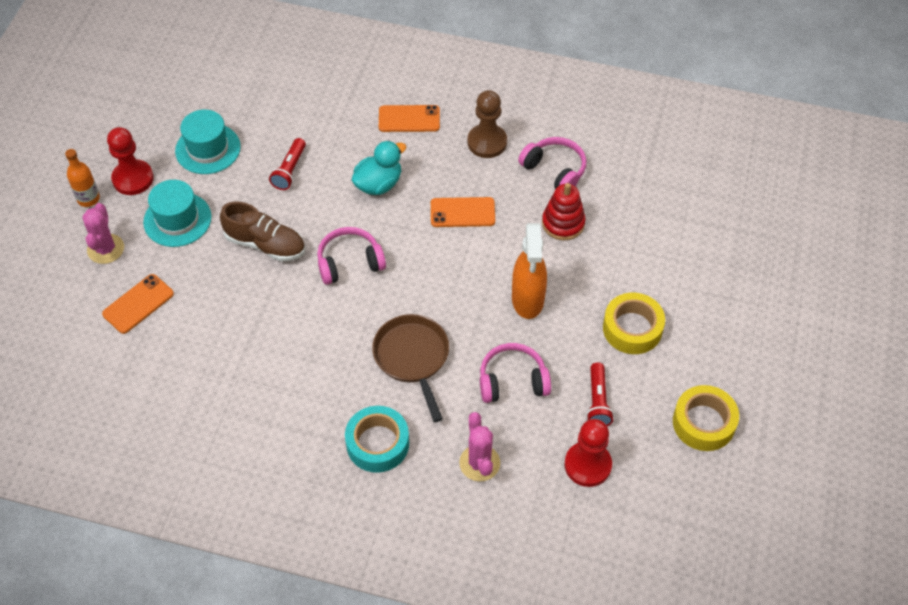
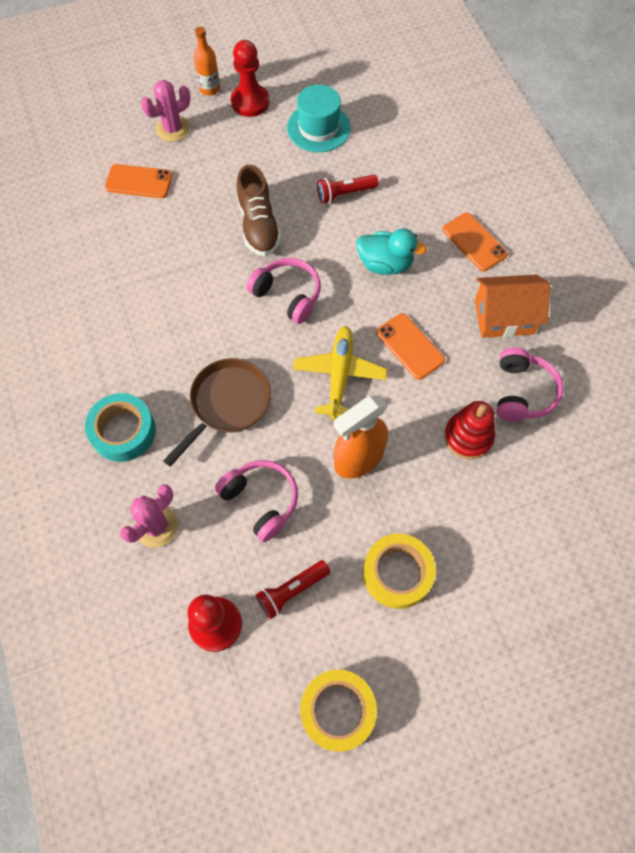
camera: 55 degrees right, 10 degrees up
turquoise hat [143,180,212,247] -> none
brown pawn [467,90,507,158] -> orange house [475,275,550,338]
none -> yellow plane [293,326,387,420]

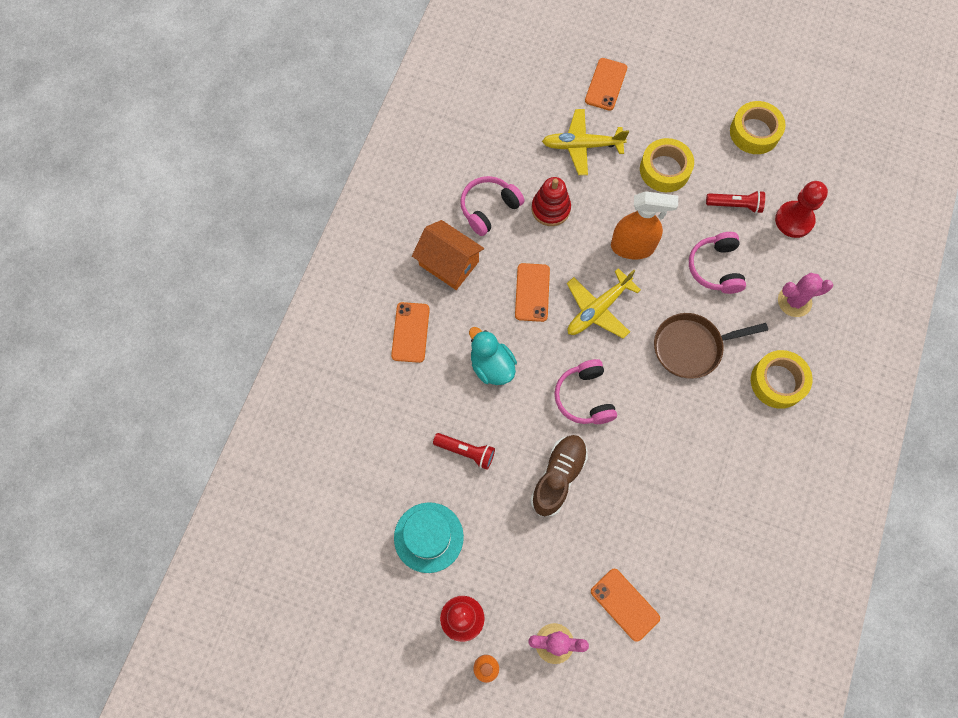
camera: 140 degrees left, 5 degrees up
turquoise tape [85,393,156,462] -> yellow tape [751,350,813,409]
none -> yellow plane [542,109,629,175]
none -> orange phone [585,58,627,111]

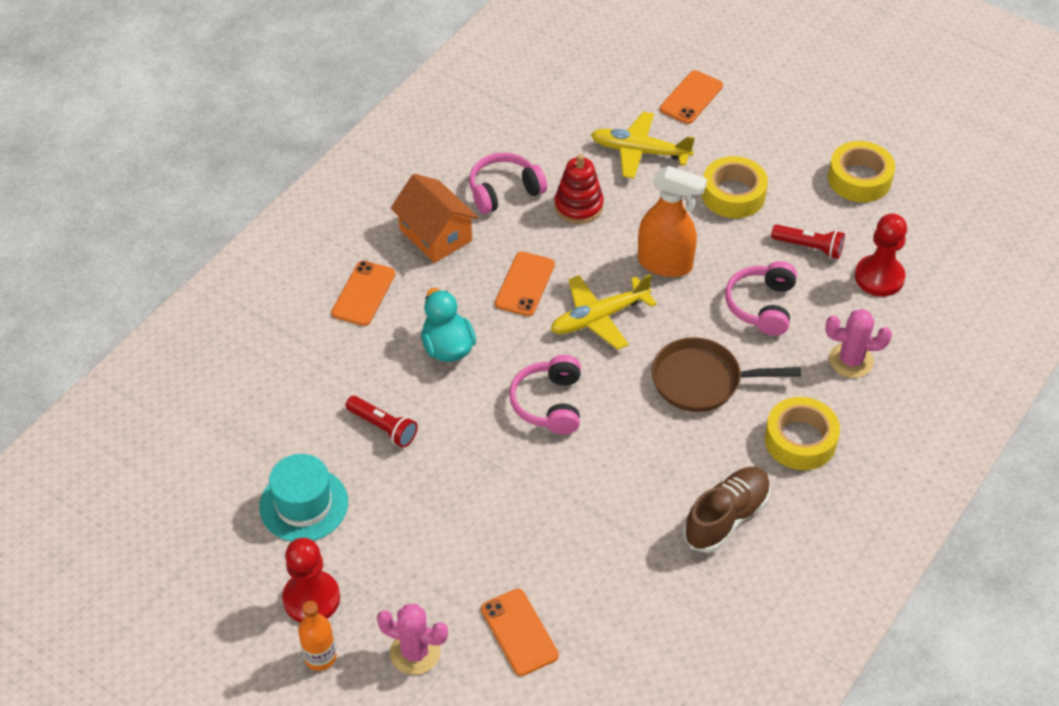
camera: 15 degrees right, 20 degrees down
brown shoe [530,435,588,516] -> brown shoe moved to [683,467,771,553]

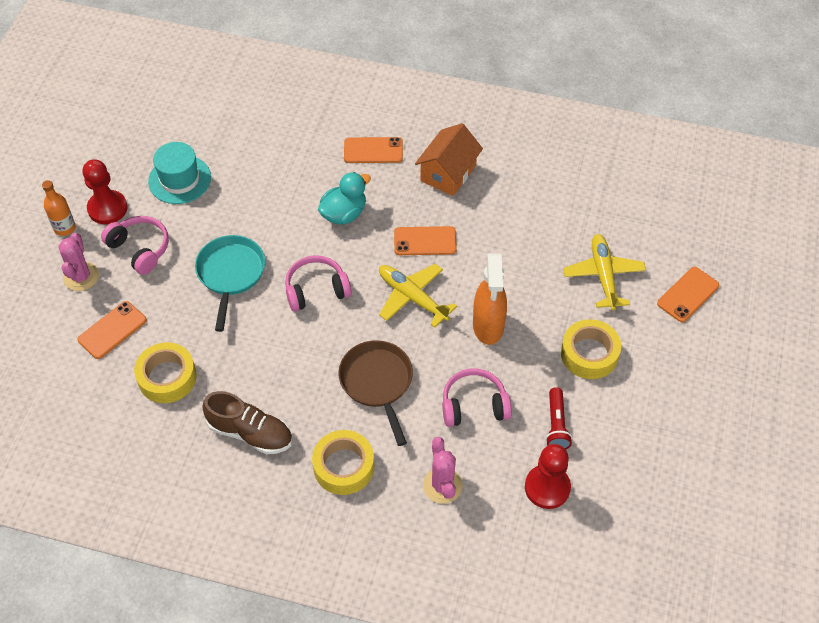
camera: 70 degrees right, 5 degrees up
red flashlight [346,396,418,448] -> none
pink headphones [469,152,547,214] -> pink headphones moved to [101,216,169,275]
red stacking toy [554,154,604,224] -> none
orange phone [660,70,723,124] -> orange phone turned 60 degrees counterclockwise [657,267,719,322]
yellow tape [828,141,895,202] -> yellow tape moved to [134,342,197,403]
none -> turquoise pan [195,235,265,332]

